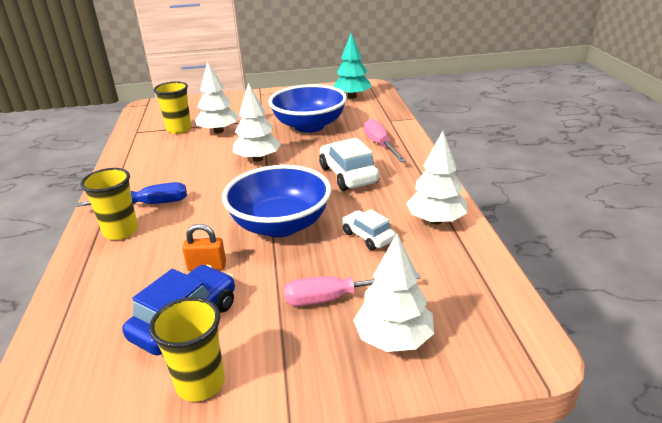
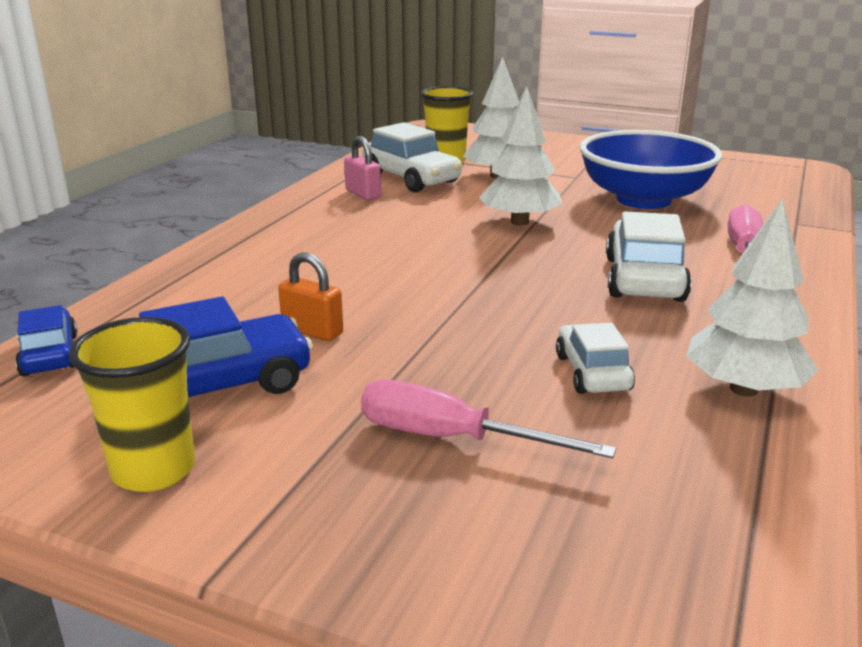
camera: 30 degrees right, 5 degrees down
blue screwdriver [76,182,187,207] -> none
yellow cup [80,168,138,240] -> none
blue bowl [222,165,331,237] -> none
turquoise tree [333,33,371,99] -> none
white tree [353,233,434,352] -> none
none -> blue car [15,305,77,376]
none -> pink padlock [344,136,381,200]
none -> white car [362,122,462,192]

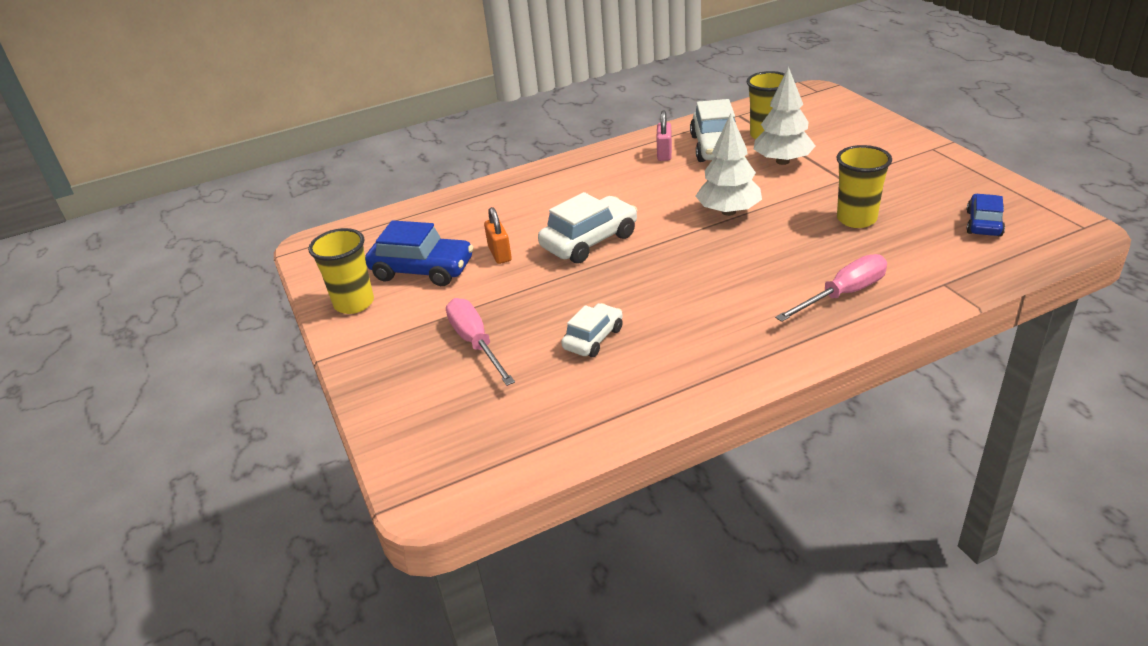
camera: 45 degrees right, 10 degrees up
blue car [15,305,77,376] -> blue car moved to [967,194,1005,237]
blue bowl [579,130,722,209] -> yellow cup [837,145,892,228]
white car [606,211,692,302] -> white car moved to [538,192,638,264]
white tree [687,198,819,397] -> none

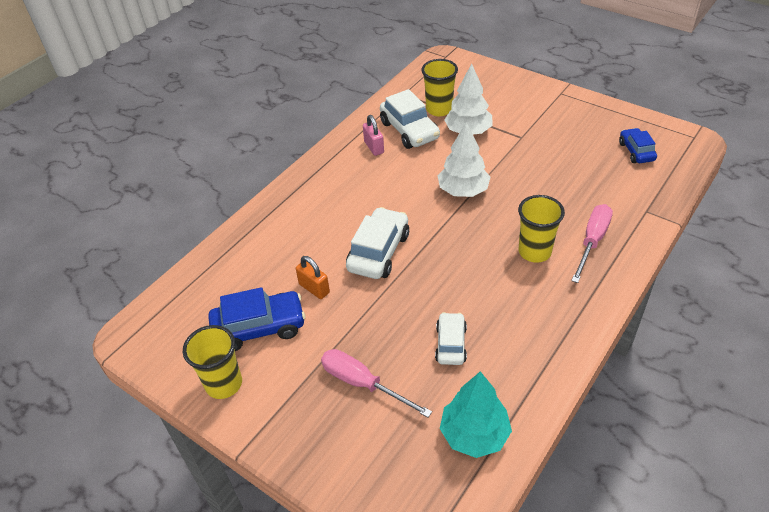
camera: 30 degrees left, 10 degrees up
yellow cup [837,145,892,228] -> yellow cup moved to [518,195,565,263]
none -> turquoise tree [440,371,512,458]

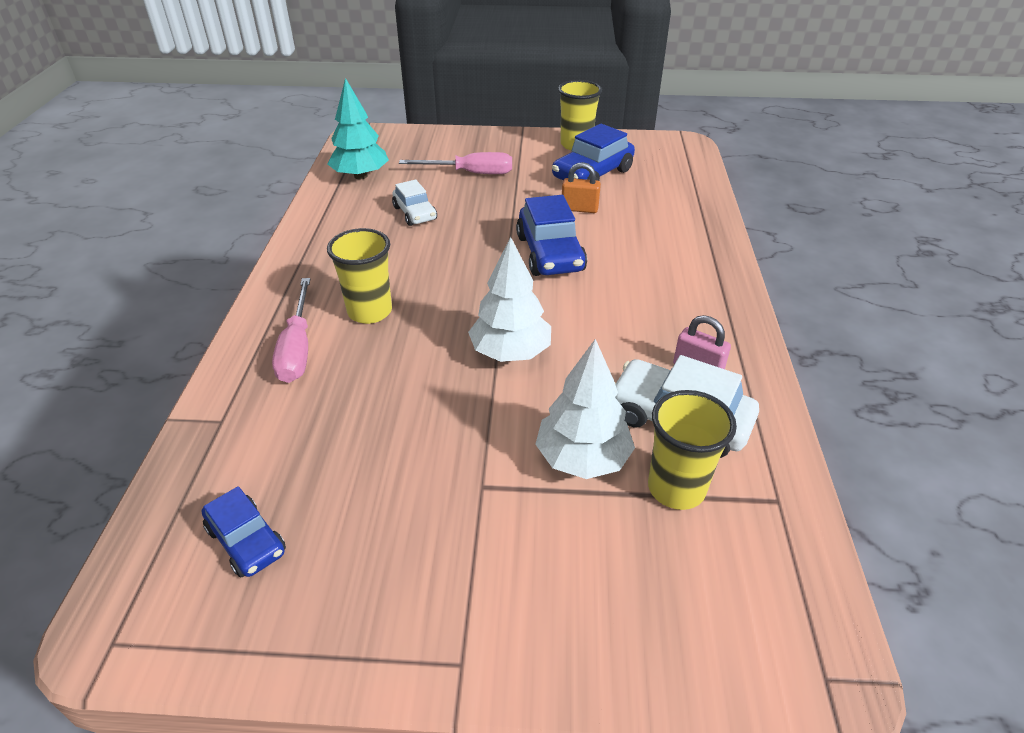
camera: 145 degrees right, 5 degrees down
white car [346,207,409,279] -> blue car [516,195,587,276]

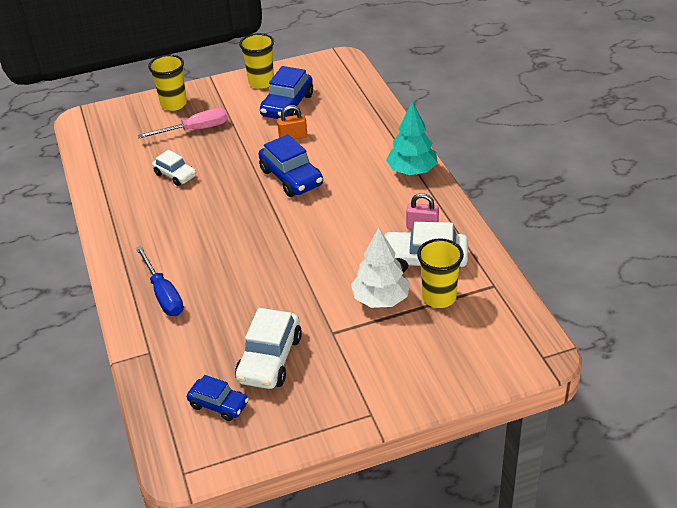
camera: 20 degrees left, 0 degrees up
pink screwdriver [272,278,310,383] -> blue screwdriver [136,246,184,316]
yellow cup [327,228,392,324] -> yellow cup moved to [148,55,187,111]
turquoise tree [328,78,389,180] -> turquoise tree moved to [386,102,438,175]
white tree [468,237,551,362] -> none
none -> white car [235,308,302,389]

